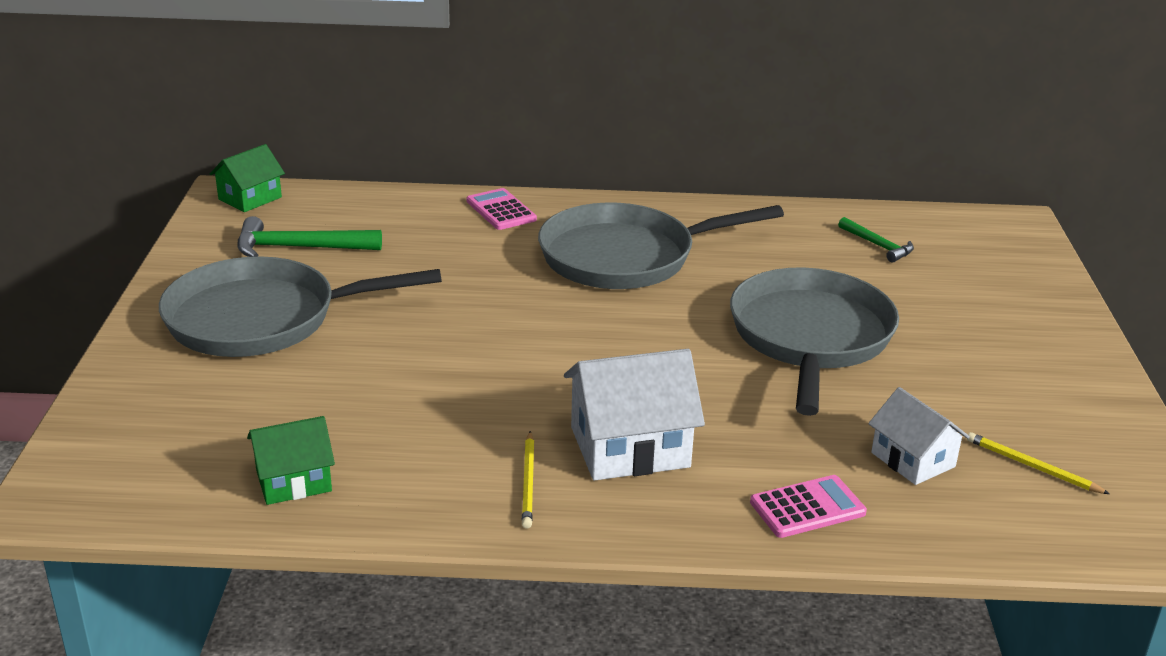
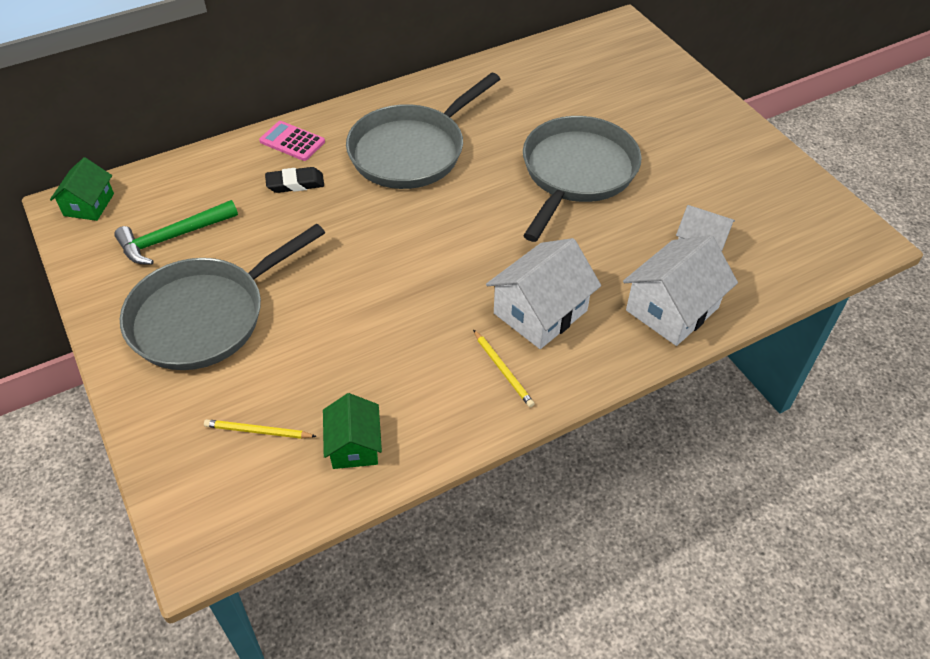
camera: 30 degrees left, 20 degrees up
green house [247,416,335,505] -> green house turned 45 degrees counterclockwise [323,393,382,469]
grey pan [730,267,899,416] -> grey pan turned 45 degrees clockwise [523,116,642,242]
pink calculator [750,475,867,538] -> white house [623,235,738,346]
green hammer [838,217,914,262] -> none
yellow pencil [967,432,1110,494] -> yellow pencil moved to [204,419,317,439]
none -> black eraser [265,167,324,193]

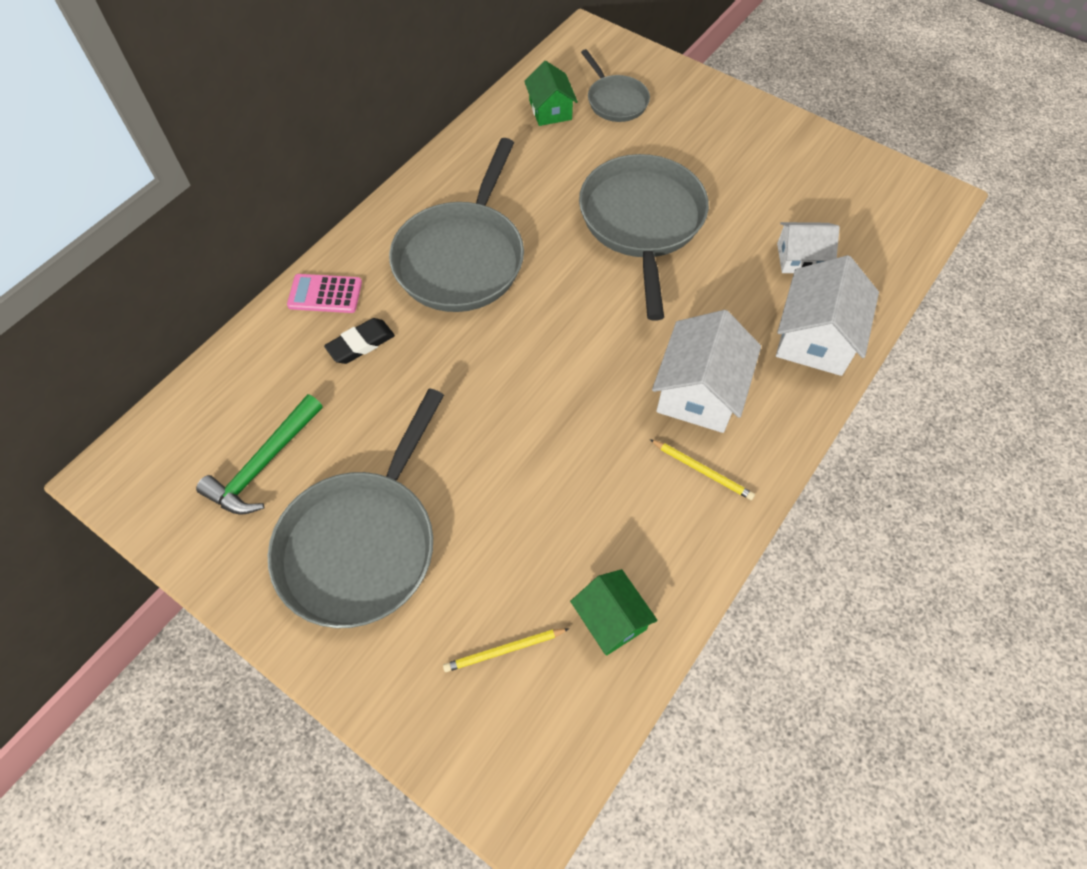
camera: 25 degrees left, 10 degrees up
green house [50,157,114,221] -> green house moved to [524,61,578,126]
none -> grey pan [581,49,650,122]

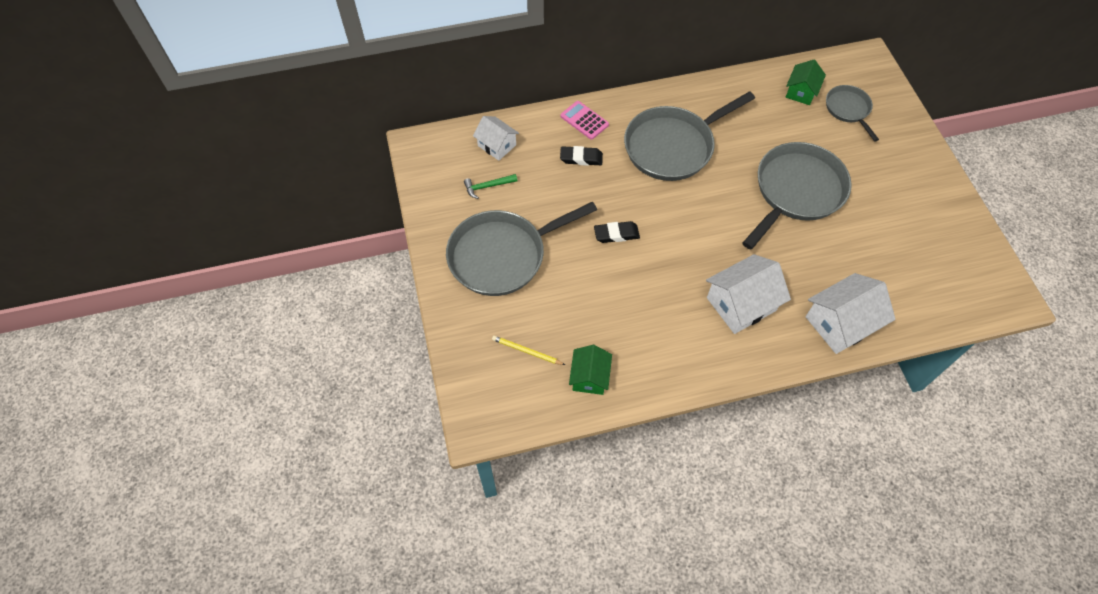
camera: 40 degrees right, 0 degrees up
green hammer [196,394,323,515] -> green hammer [464,174,517,199], size x0.61
grey pan [581,49,650,122] -> grey pan turned 150 degrees clockwise [826,85,879,142]
yellow pencil [650,439,755,500] -> none
white house [777,222,840,273] -> white house moved to [473,116,519,161]
none -> black eraser [594,221,640,243]

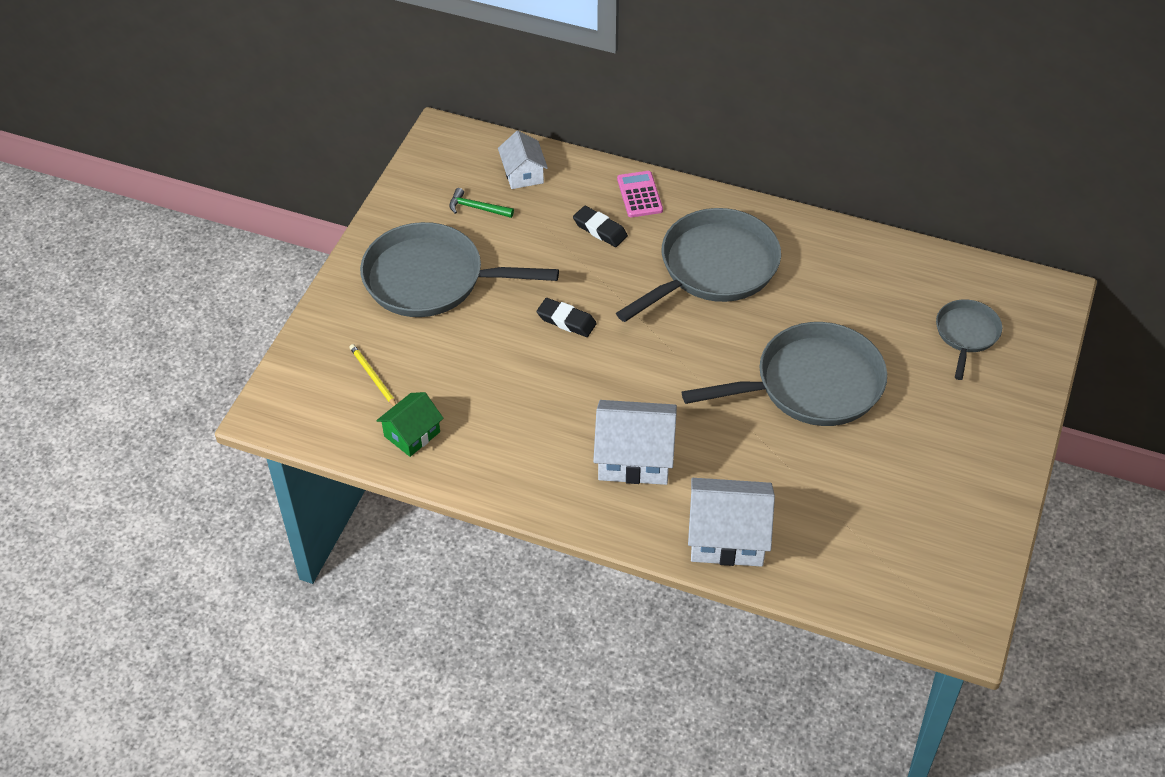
camera: 35 degrees right, 10 degrees down
grey pan [624,91,755,181] -> grey pan turned 135 degrees clockwise [616,208,781,322]
green house [786,60,826,105] -> none

